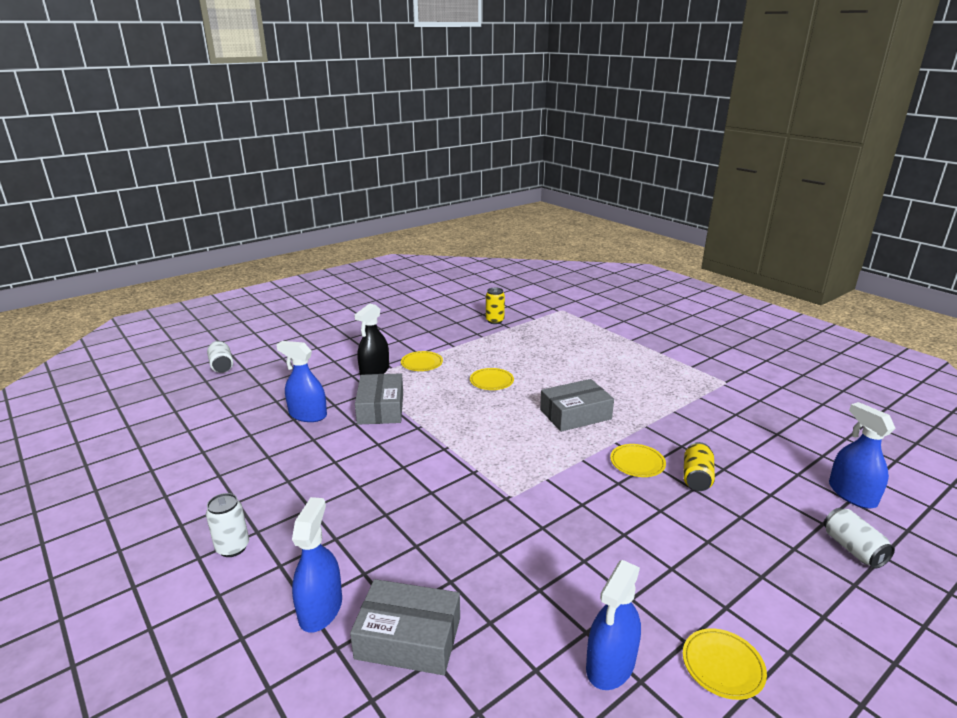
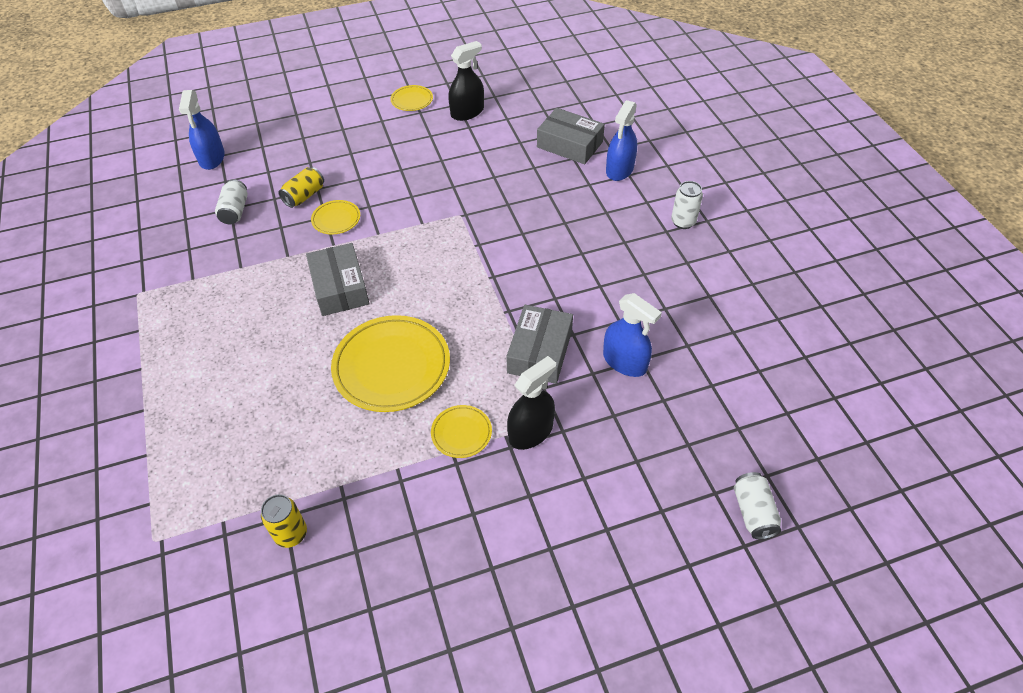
camera: 160 degrees left, 25 degrees up
yellow plate [470,368,514,390] -> yellow plate [331,315,450,412], size x2.06
grey box [540,379,614,432] -> grey box turned 75 degrees clockwise [306,243,369,316]
blue spray bottle [586,560,641,690] -> black spray bottle [448,41,484,121]
white can [824,508,895,569] -> white can moved to [215,179,248,224]

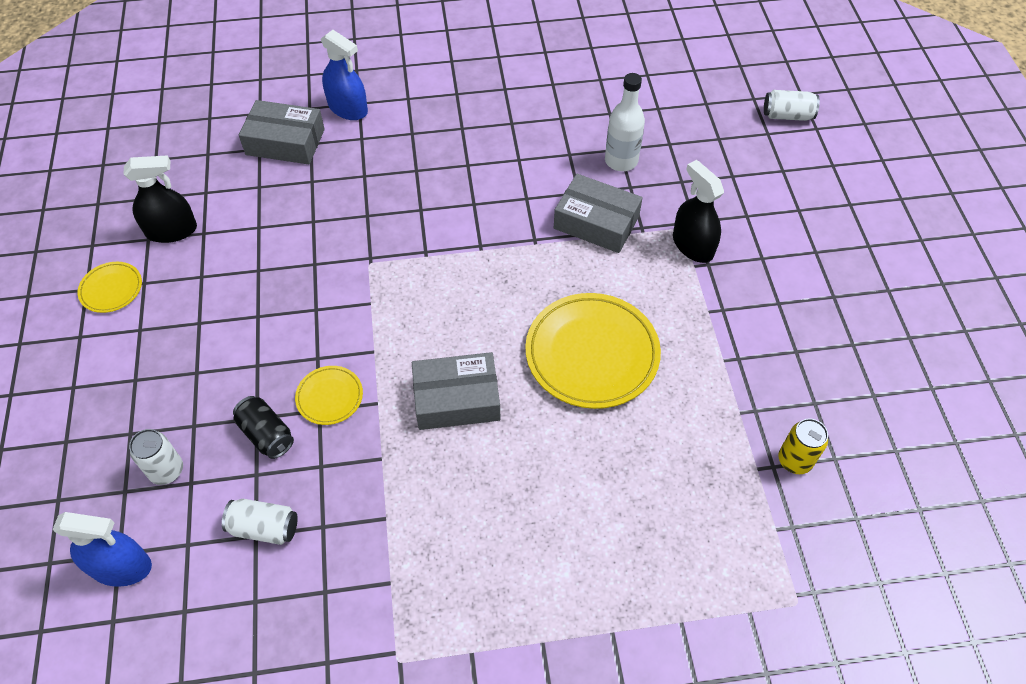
camera: 80 degrees left, 5 degrees up
yellow can [278,167,324,208] -> black can [233,396,294,459]
yellow plate [431,405,492,458] -> none
black spray bottle [448,41,484,121] -> black spray bottle turned 105 degrees clockwise [124,155,197,243]
grey box [537,108,605,164] -> grey box turned 60 degrees clockwise [239,100,325,164]
blue spray bottle [603,293,662,377] -> white bottle [605,73,645,171]
white can [671,181,703,229] -> white can moved to [129,429,183,485]

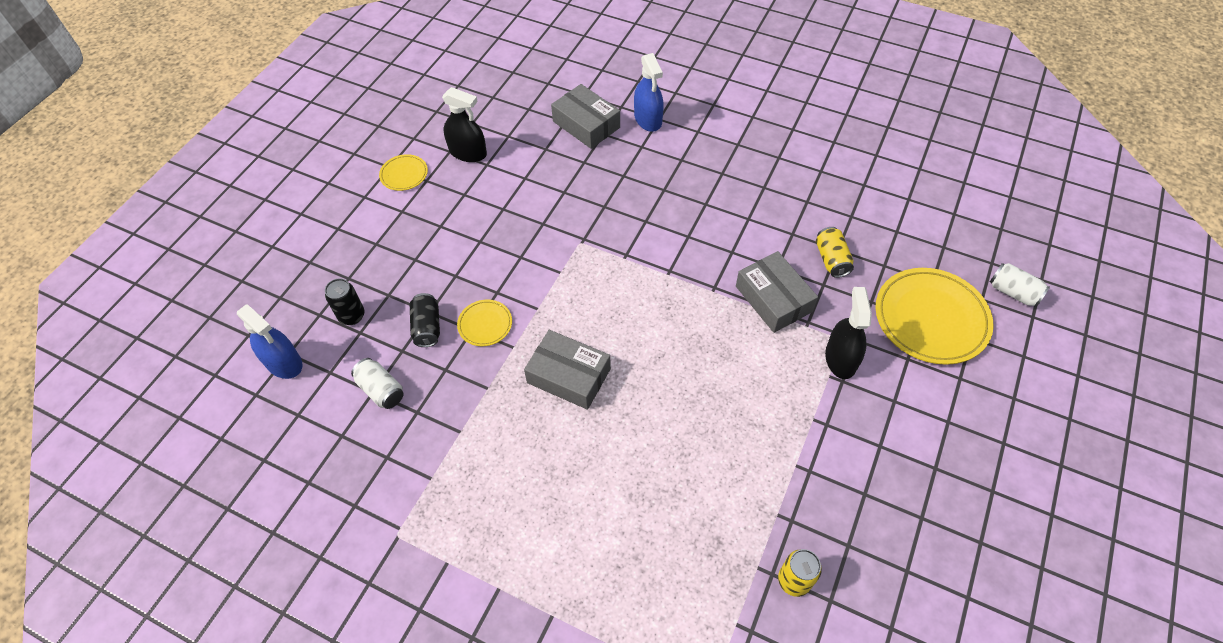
camera: 35 degrees right, 0 degrees up
white can [129,429,183,485] -> black can [325,278,364,325]
yellow plate [525,293,661,409] -> yellow plate moved to [875,268,993,365]
white bottle [605,73,645,171] -> yellow can [816,227,854,278]

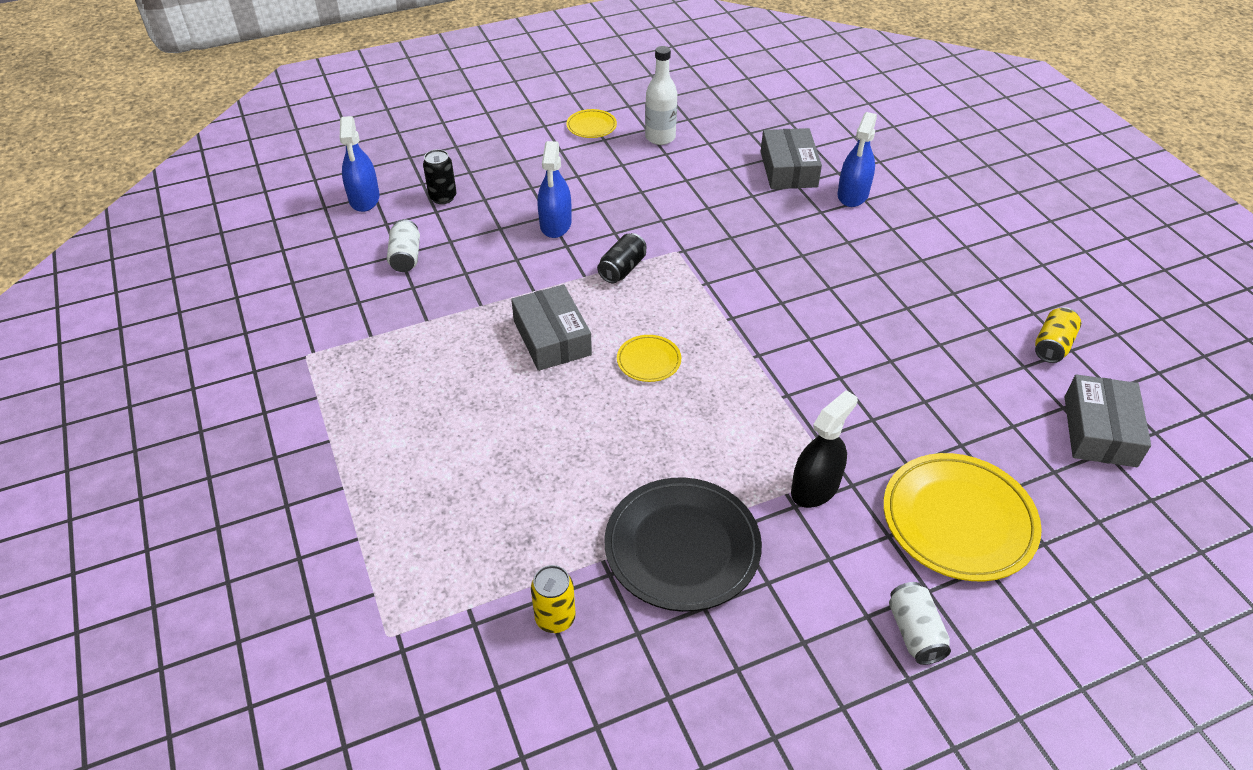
camera: 40 degrees right, 10 degrees down
black can [410,293,440,347] -> black can moved to [597,233,647,283]
black spray bottle [442,87,487,162] -> white bottle [645,46,677,145]
yellow plate [457,300,512,346] -> yellow plate moved to [617,335,681,382]
grey box [736,251,818,333] -> grey box moved to [1065,374,1151,467]
yellow can [816,227,854,278] -> yellow can moved to [1035,307,1081,363]
white can [990,263,1050,307] -> white can moved to [889,582,951,665]
none -> blue spray bottle [537,141,572,238]
none -> black plate [605,478,762,612]

